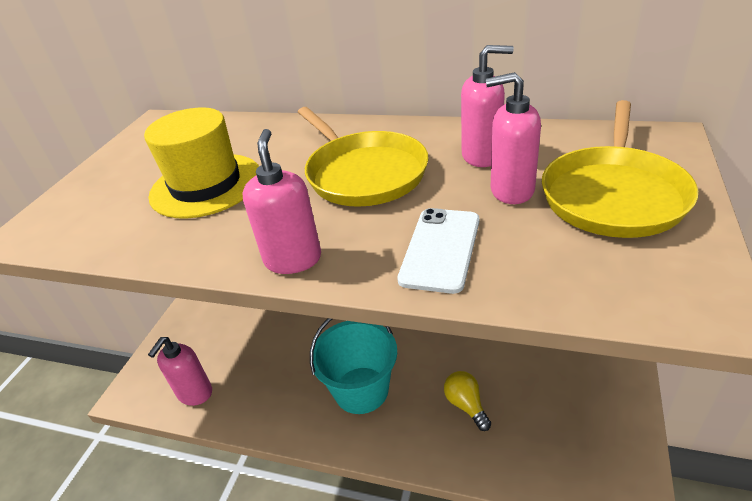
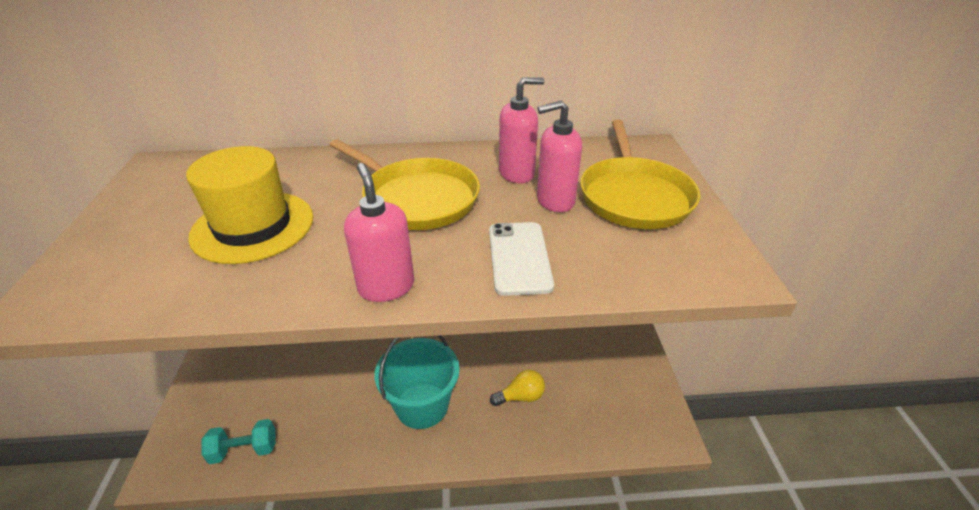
camera: 25 degrees left, 0 degrees up
pink soap dispenser [148,337,212,406] -> turquoise dumbbell [201,419,276,464]
yellow light bulb [444,371,491,431] -> yellow light bulb turned 120 degrees clockwise [490,370,545,406]

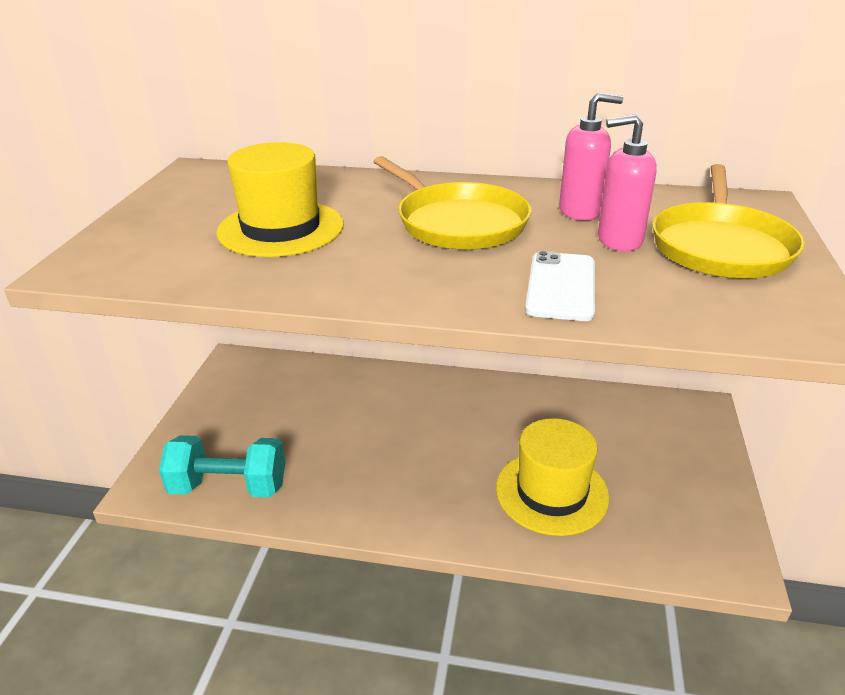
camera: 15 degrees right, 5 degrees down
turquoise dumbbell [201,419,276,464] -> turquoise dumbbell [159,435,285,497], size x1.59
pink soap dispenser [344,163,414,302] -> none
turquoise bucket [375,335,459,429] -> none
yellow light bulb [490,370,545,406] -> yellow hat [496,418,610,536]

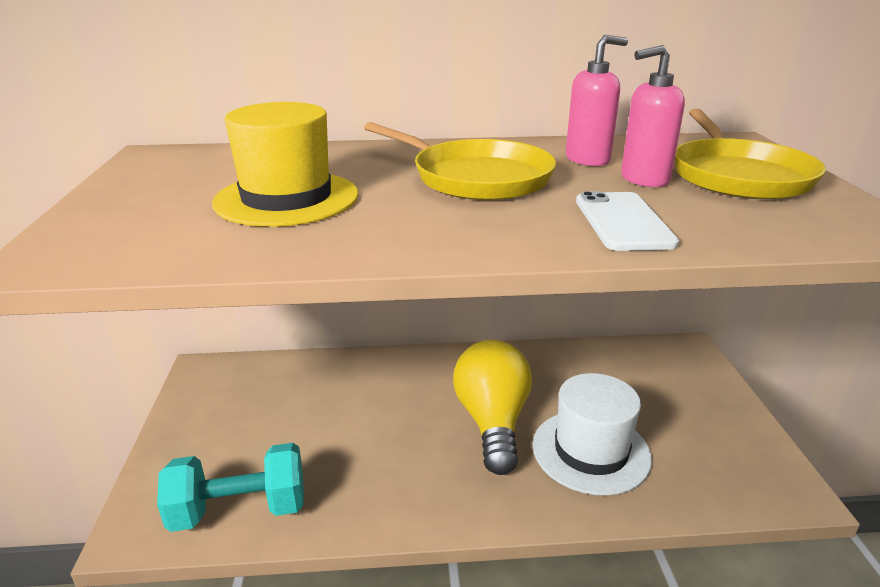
camera: 15 degrees left, 5 degrees down
yellow hat [496,418,610,536] -> white hat [532,373,652,496]
none -> yellow light bulb [453,340,532,475]

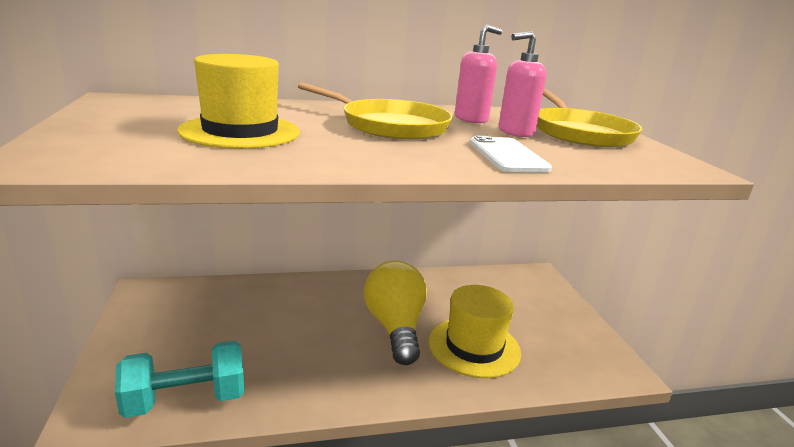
camera: 10 degrees left, 5 degrees down
white hat [532,373,652,496] -> yellow hat [429,285,521,378]

